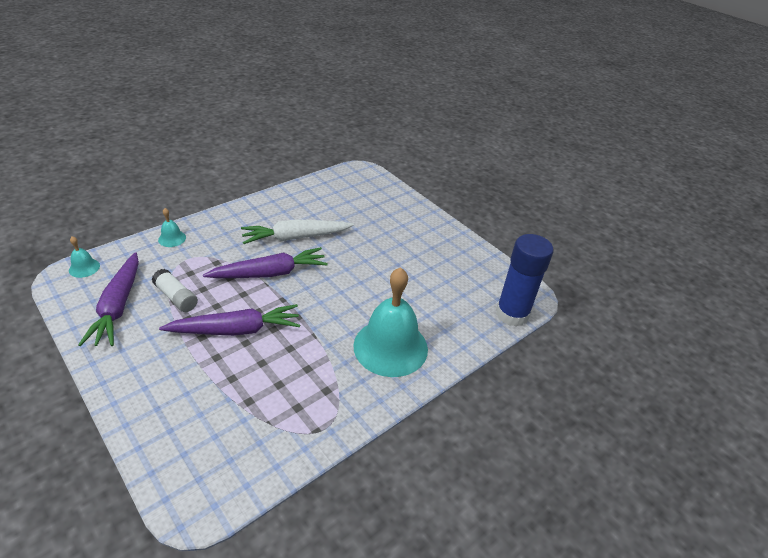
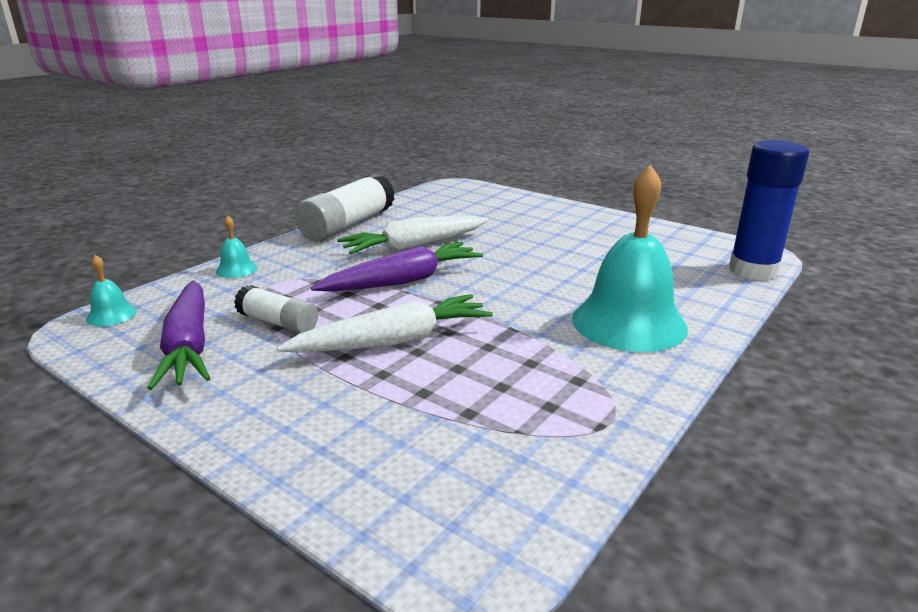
camera: 10 degrees left, 15 degrees down
purple carrot [159,304,300,336] -> white carrot [277,294,493,353]
none -> white glue stick [295,173,395,241]

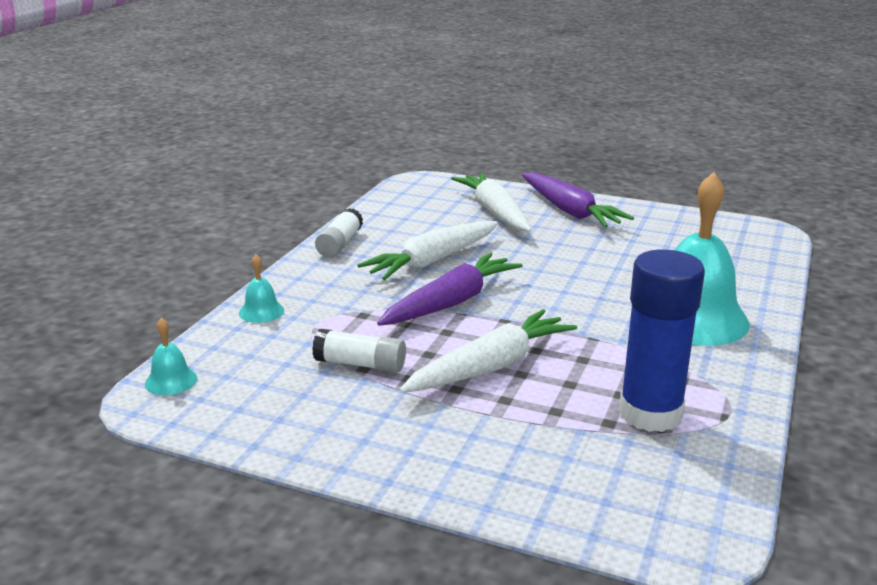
camera: 15 degrees left, 0 degrees up
purple carrot [148,280,210,390] -> purple carrot moved to [522,173,634,227]
white glue stick [295,173,395,241] -> white glue stick [315,208,363,257], size x0.57
blue glue stick [729,140,809,281] -> blue glue stick moved to [619,249,705,432]
none -> white carrot [451,173,532,232]

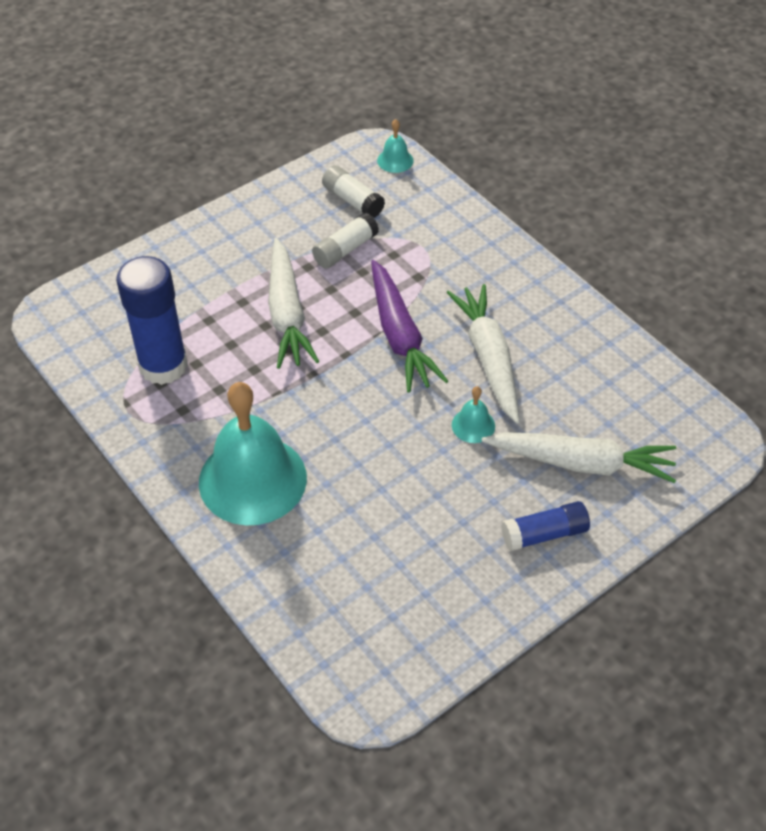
camera: 120 degrees right, 25 degrees up
turquoise bell [239,254,284,323] -> turquoise bell moved to [452,386,495,443]
white glue stick [315,208,363,257] -> white glue stick moved to [322,165,385,218]
purple carrot [522,173,634,227] -> blue glue stick [501,501,590,551]

